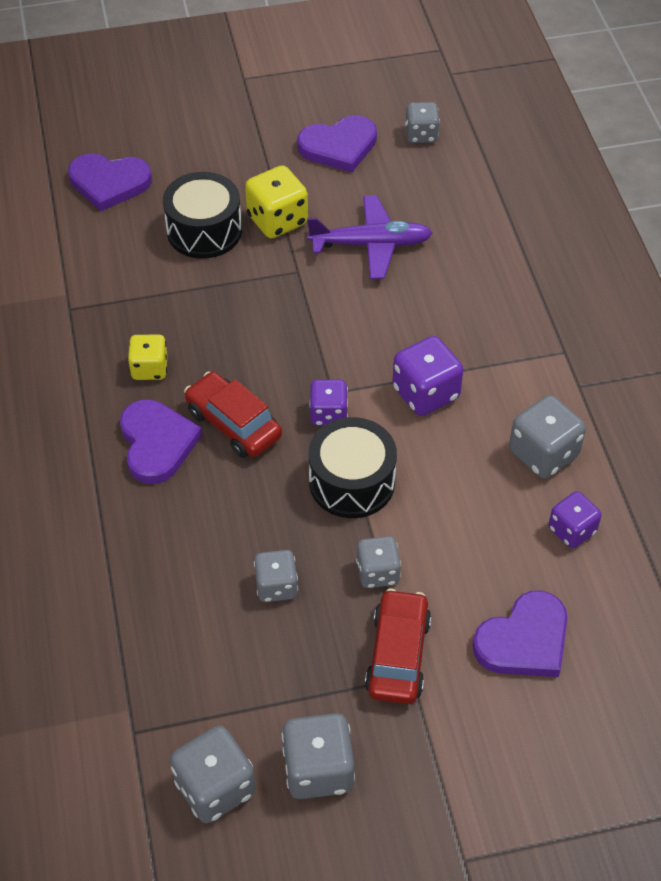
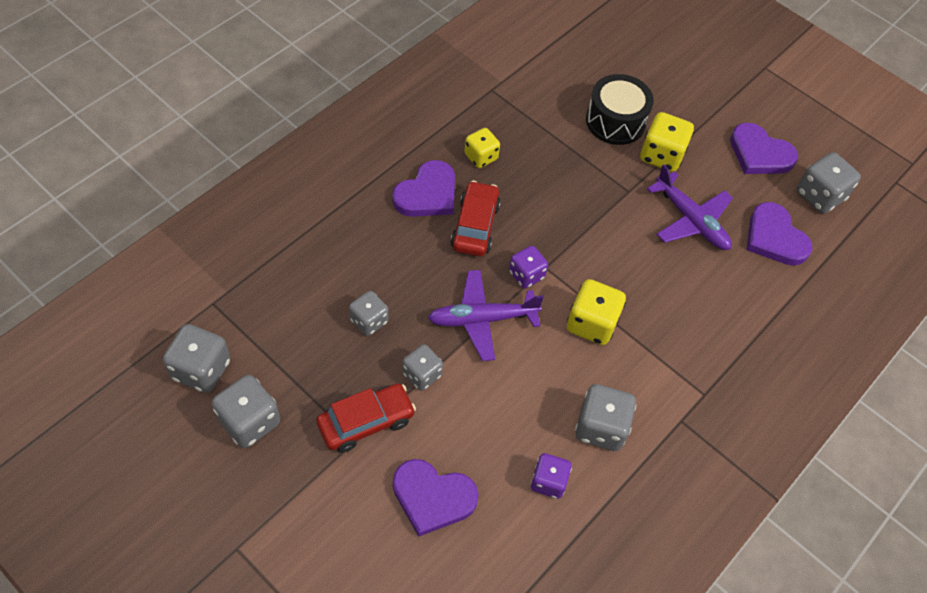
camera: 50 degrees right, 5 degrees up
purple heart [68,153,152,211] -> purple heart moved to [747,202,812,266]
black drum [309,417,397,518] -> purple plane [428,270,544,361]
purple dice [392,336,463,416] -> yellow dice [567,279,626,345]
grey dice [405,102,440,143] -> grey dice [796,152,861,214], size x1.51

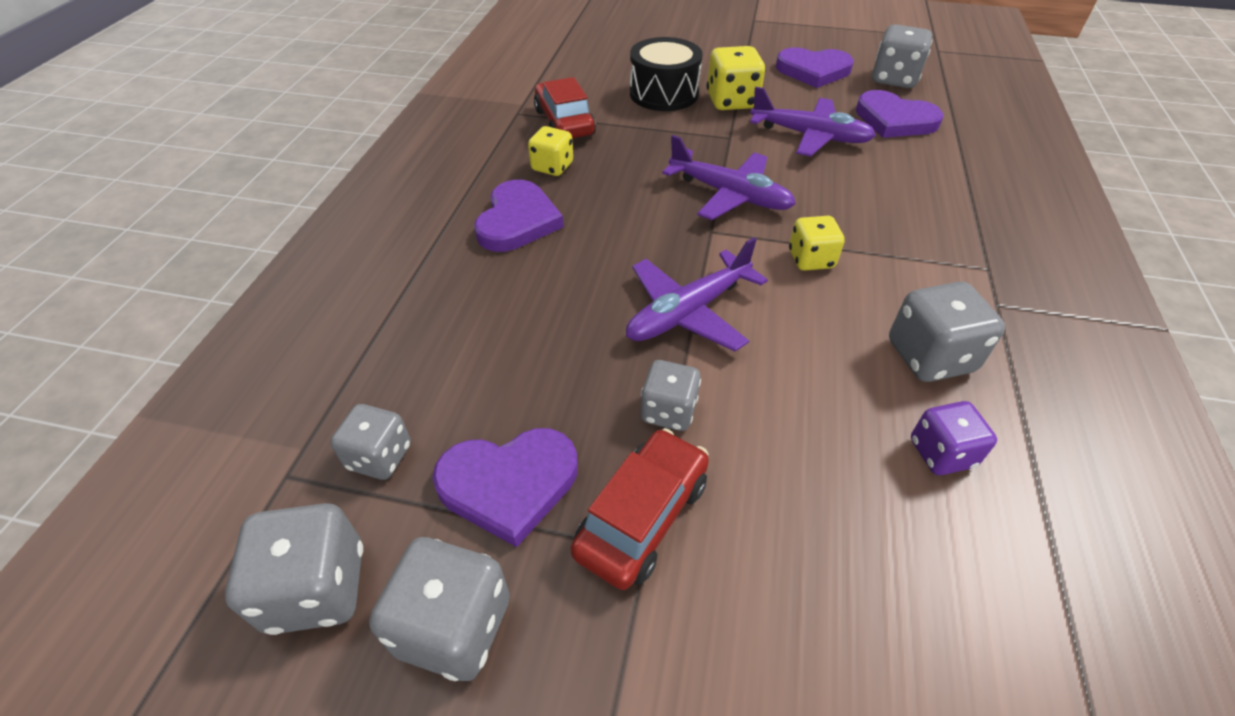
camera: 25 degrees left, 10 degrees down
grey dice [349,291,389,336] -> grey dice moved to [330,404,411,480]
purple heart [393,459,479,537] -> purple heart moved to [432,428,578,547]
red car [451,181,501,256] -> red car moved to [534,77,596,138]
purple dice [509,246,548,288] -> none
yellow dice [567,279,626,345] -> yellow dice [789,216,845,271], size x0.66
none -> purple plane [662,135,796,220]

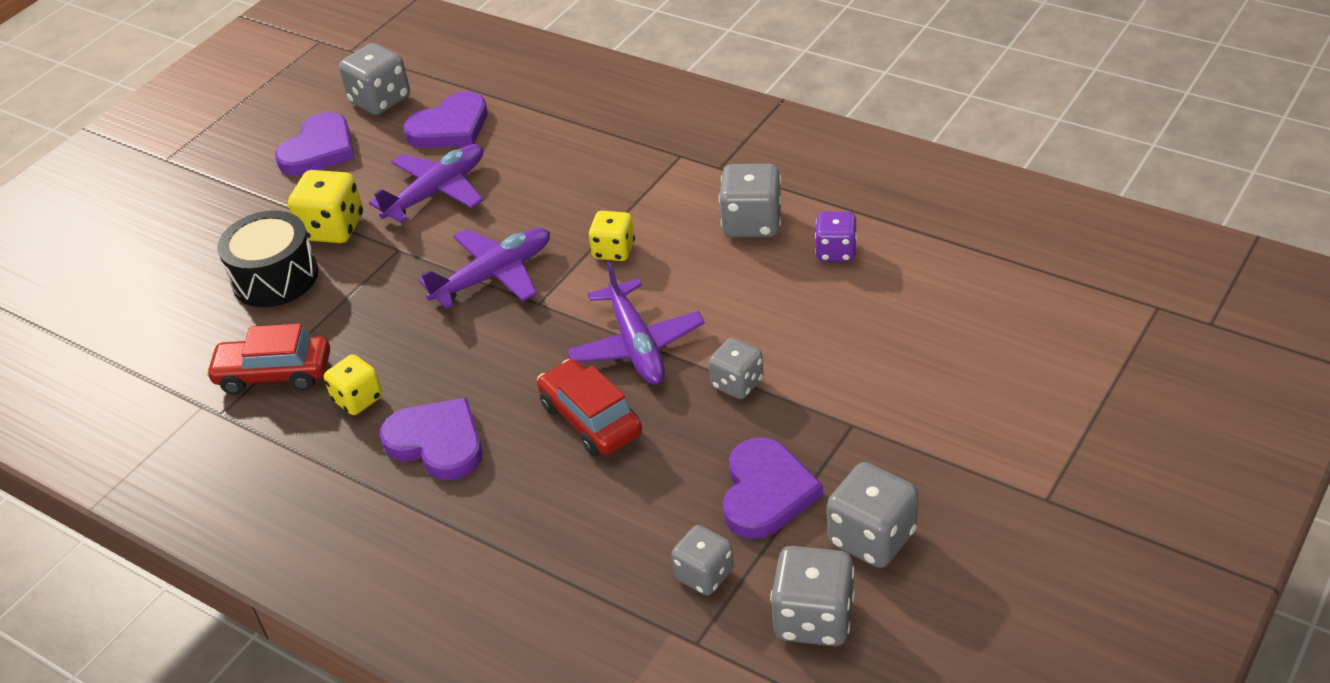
camera: 65 degrees left, 5 degrees down
red car [571,428,709,590] -> red car moved to [537,359,642,457]

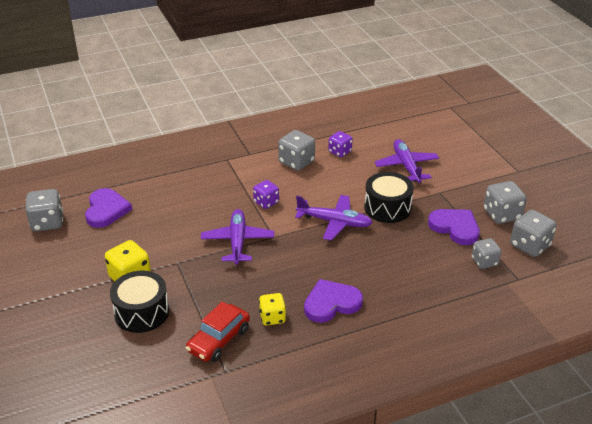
camera: 60 degrees left, 5 degrees down
purple heart [275,112,355,176] -> none
purple plane [369,144,483,223] -> purple plane moved to [374,139,439,183]
red car [537,359,642,457] -> none
yellow dice [588,211,635,261] -> purple dice [253,180,279,209]
grey dice [709,338,764,399] -> black drum [364,172,414,223]

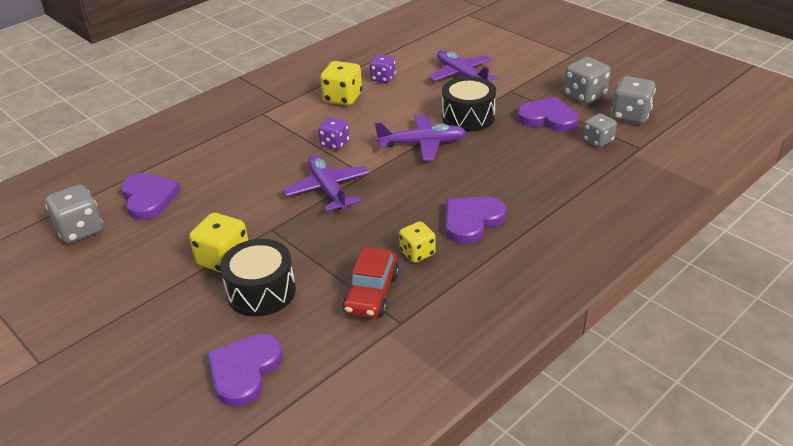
camera: 20 degrees left, 0 degrees up
grey dice [278,130,315,171] -> yellow dice [320,61,362,106]
none -> purple heart [207,334,283,407]

